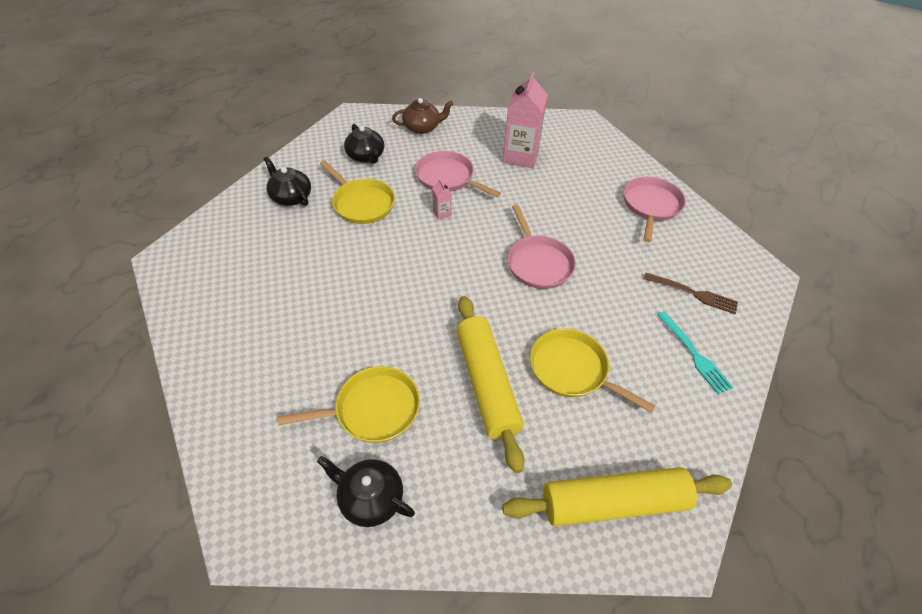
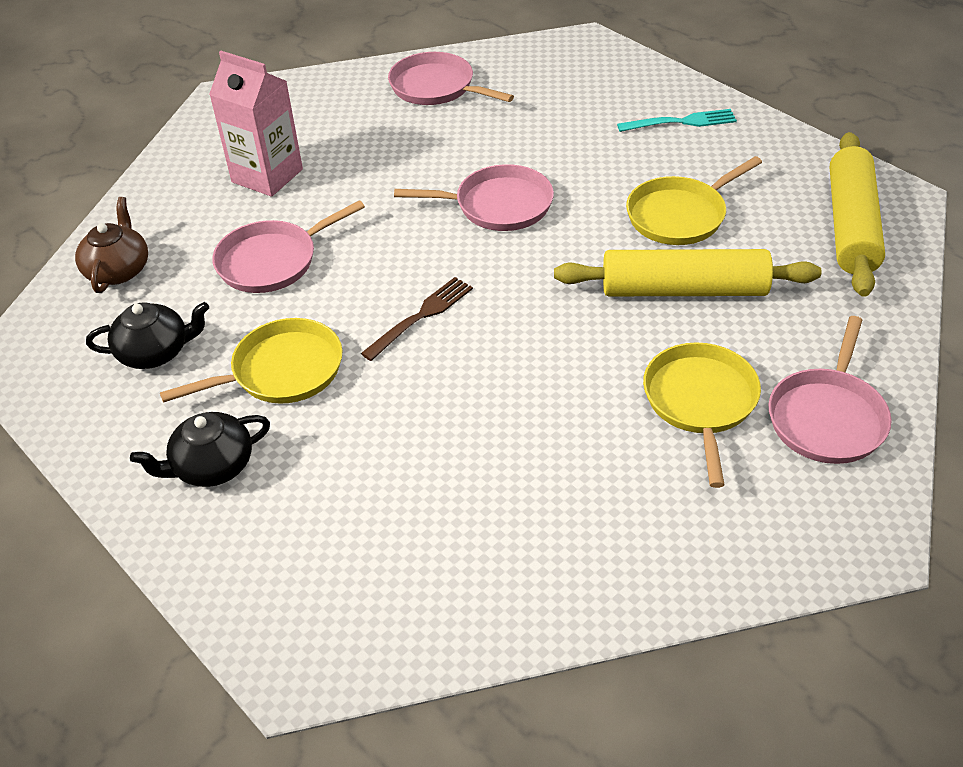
camera: 70 degrees left, 5 degrees down
black teapot [317,456,415,527] -> pink pan [769,316,892,464]
pink carton [432,179,452,220] -> none
brown fork [643,273,738,314] -> brown fork moved to [361,277,473,361]

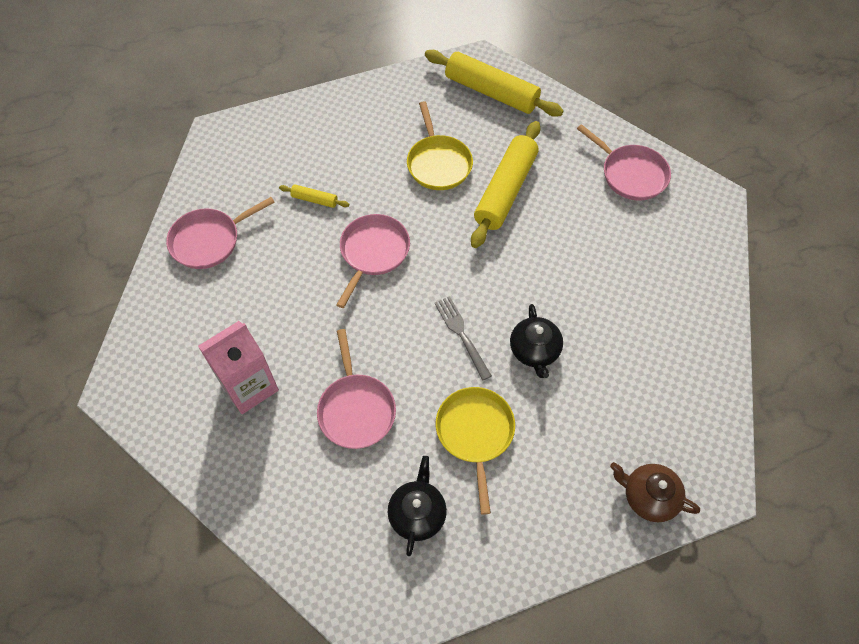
camera: 70 degrees left, 15 degrees up
brown teapot [75,197,148,293] -> brown teapot moved to [610,462,700,522]
black teapot [130,412,270,487] -> black teapot moved to [510,304,563,378]
brown fork [361,277,473,361] -> grey fork [434,296,492,381]
turquoise fork [617,109,737,132] -> none
yellow pan [643,342,761,488] -> none
none -> yellow rolling pin [279,184,349,208]

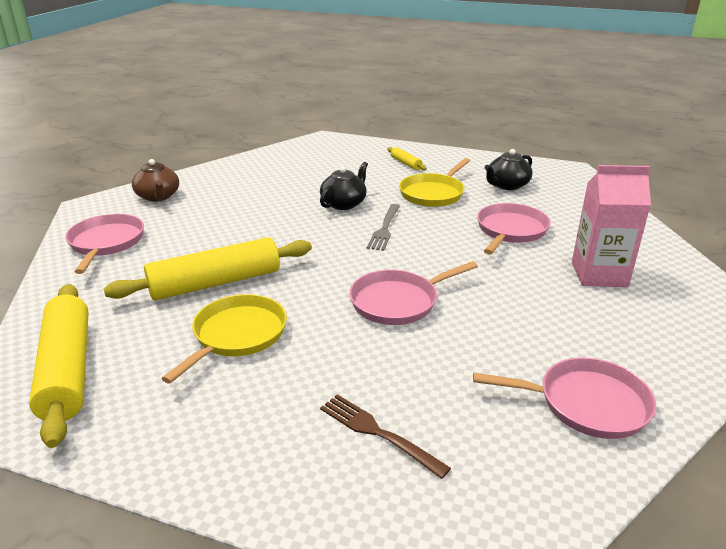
camera: 140 degrees left, 30 degrees down
yellow rolling pin [279,184,349,208] -> yellow rolling pin moved to [387,147,427,171]
brown teapot [610,462,700,522] -> brown teapot moved to [132,159,179,202]
none -> brown fork [320,394,451,479]

